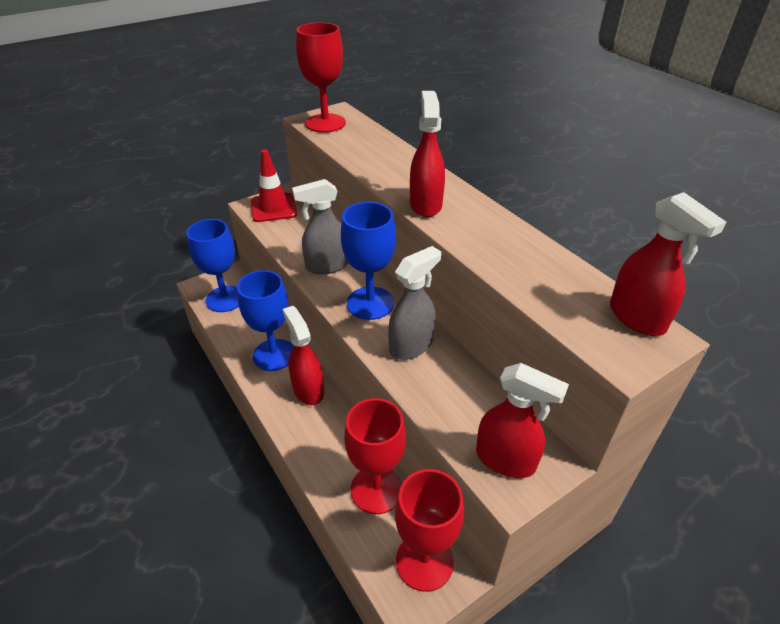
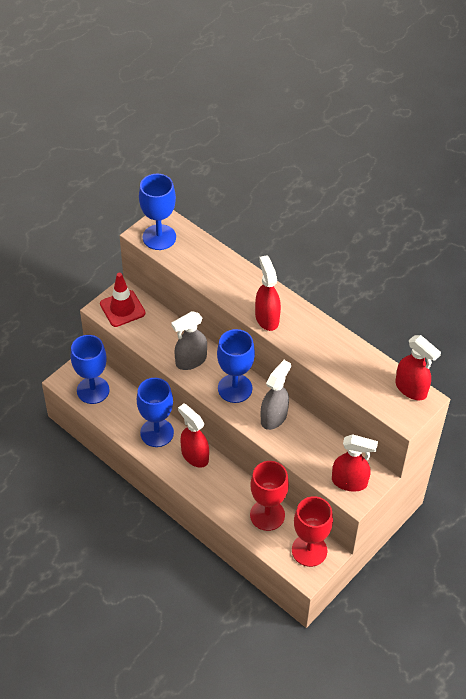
camera: 15 degrees left, 10 degrees up
red goblet [296,22,346,133] -> blue goblet [139,174,176,250]

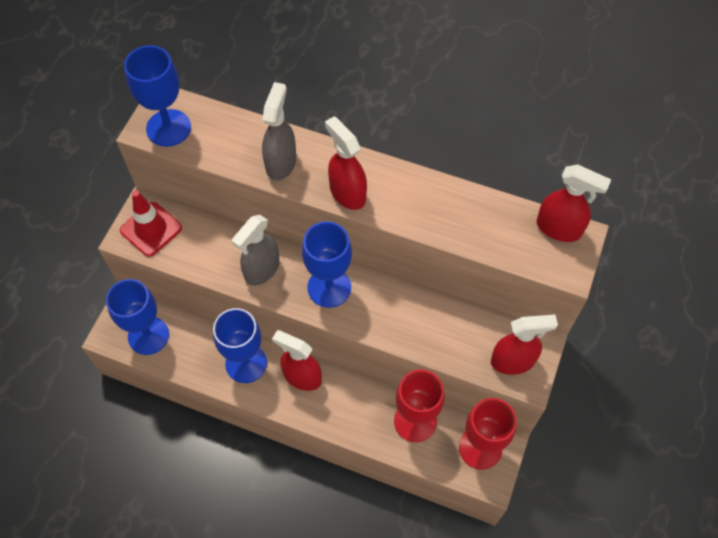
camera: 20 degrees left, 10 degrees up
grey spray bottle [261,360,291,430] -> grey spray bottle moved to [262,82,296,181]

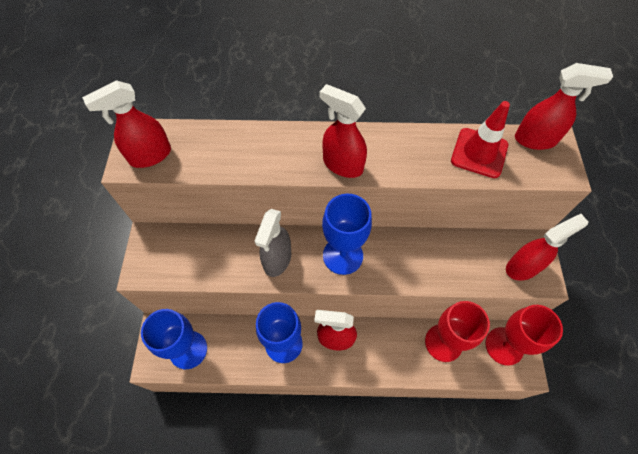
camera: 20 degrees left, 0 degrees up
red traffic cone [120,190,182,257] -> red traffic cone moved to [451,101,510,178]
blue goblet [124,45,191,147] -> red spray bottle [82,80,171,168]
grey spray bottle [262,82,296,181] -> none

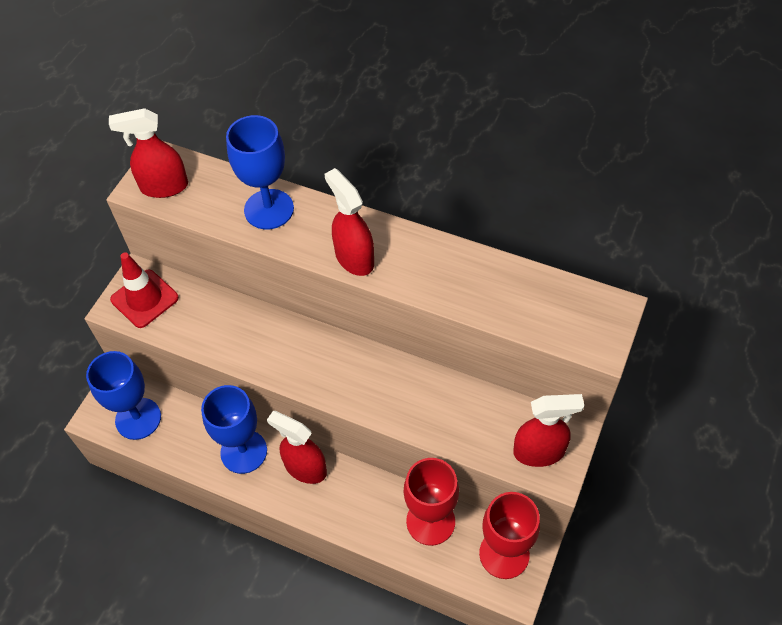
camera: 25 degrees right, 5 degrees down
grey spray bottle [255,209,291,277] -> none
blue goblet [322,194,372,275] -> blue goblet moved to [226,115,294,229]
red traffic cone [451,101,510,178] -> red traffic cone moved to [110,252,179,328]
red spray bottle [515,63,613,150] -> none

